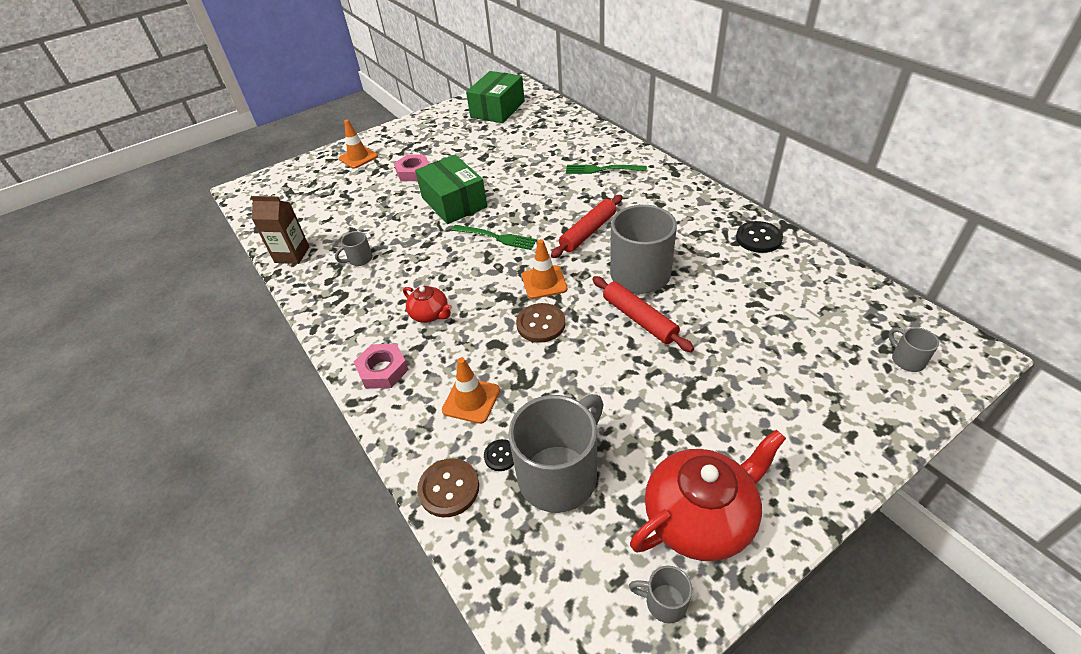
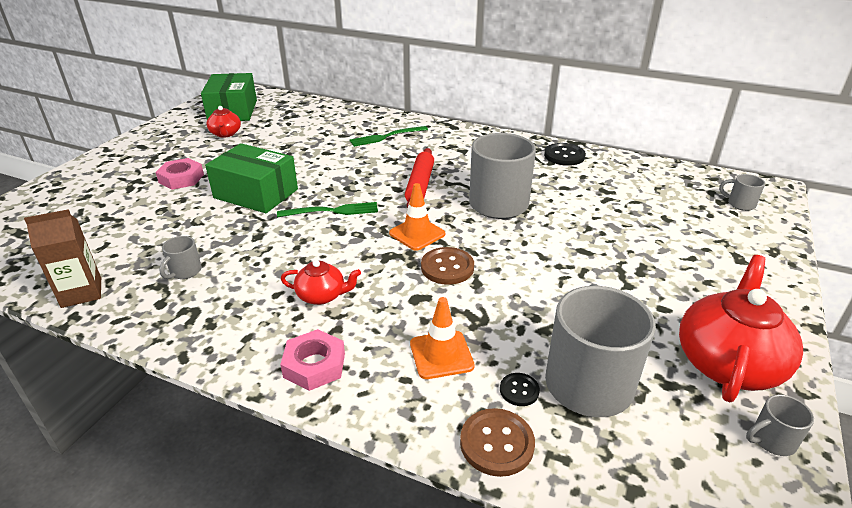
camera: 35 degrees left, 10 degrees down
orange traffic cone [339,120,378,169] -> none
red rolling pin [592,276,694,352] -> none
none -> red teapot [206,106,241,138]

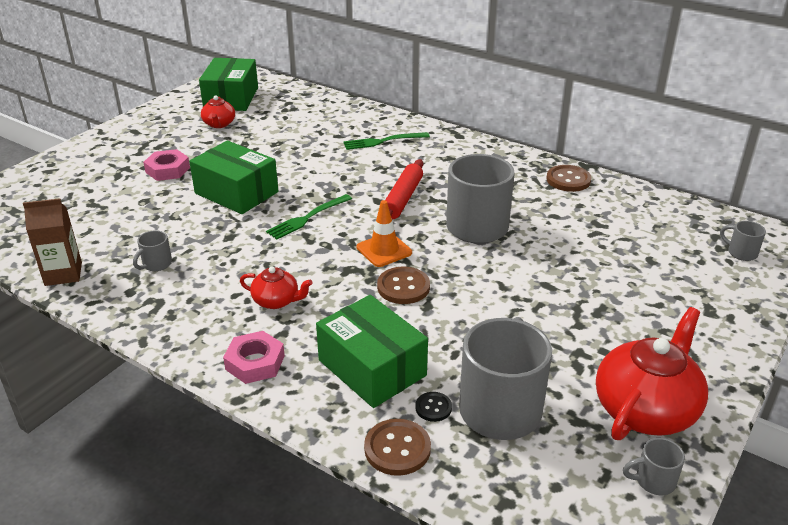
camera: 10 degrees right, 0 degrees up
green fork [277,202,378,217] -> green fork turned 135 degrees clockwise [266,194,352,239]
orange traffic cone [410,297,475,379] -> green box [316,295,428,408]
black button [544,143,586,166] -> brown button [546,165,592,192]

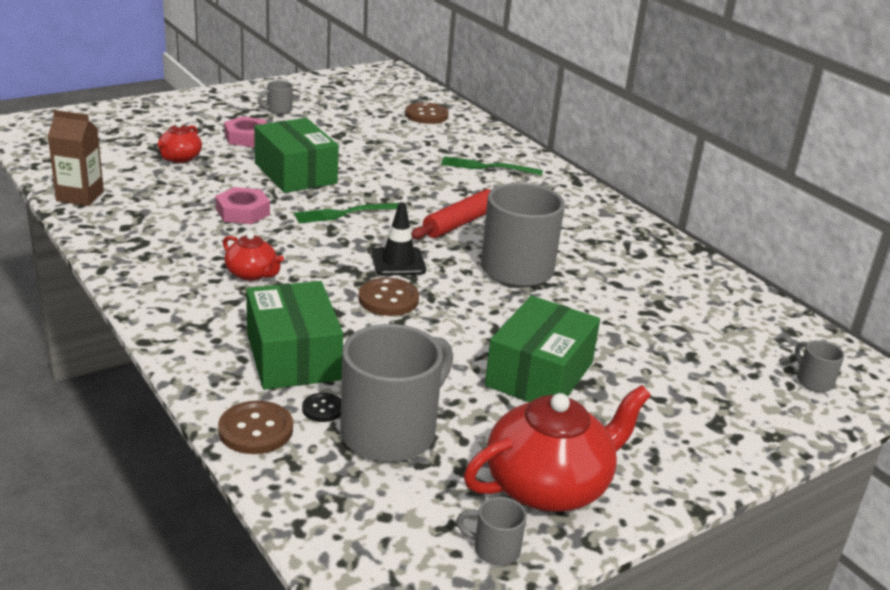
camera: 20 degrees right, 5 degrees down
grey mug [133,230,172,271] -> grey mug moved to [258,80,293,114]
green box [199,58,258,111] -> green box moved to [485,296,600,402]
red teapot [201,95,235,128] -> red teapot moved to [158,122,202,163]
pink nut [223,331,285,384] -> pink nut moved to [215,187,270,224]
orange traffic cone [357,200,412,267] -> black traffic cone [372,202,426,276]
brown button [546,165,592,192] -> brown button moved to [405,102,448,124]

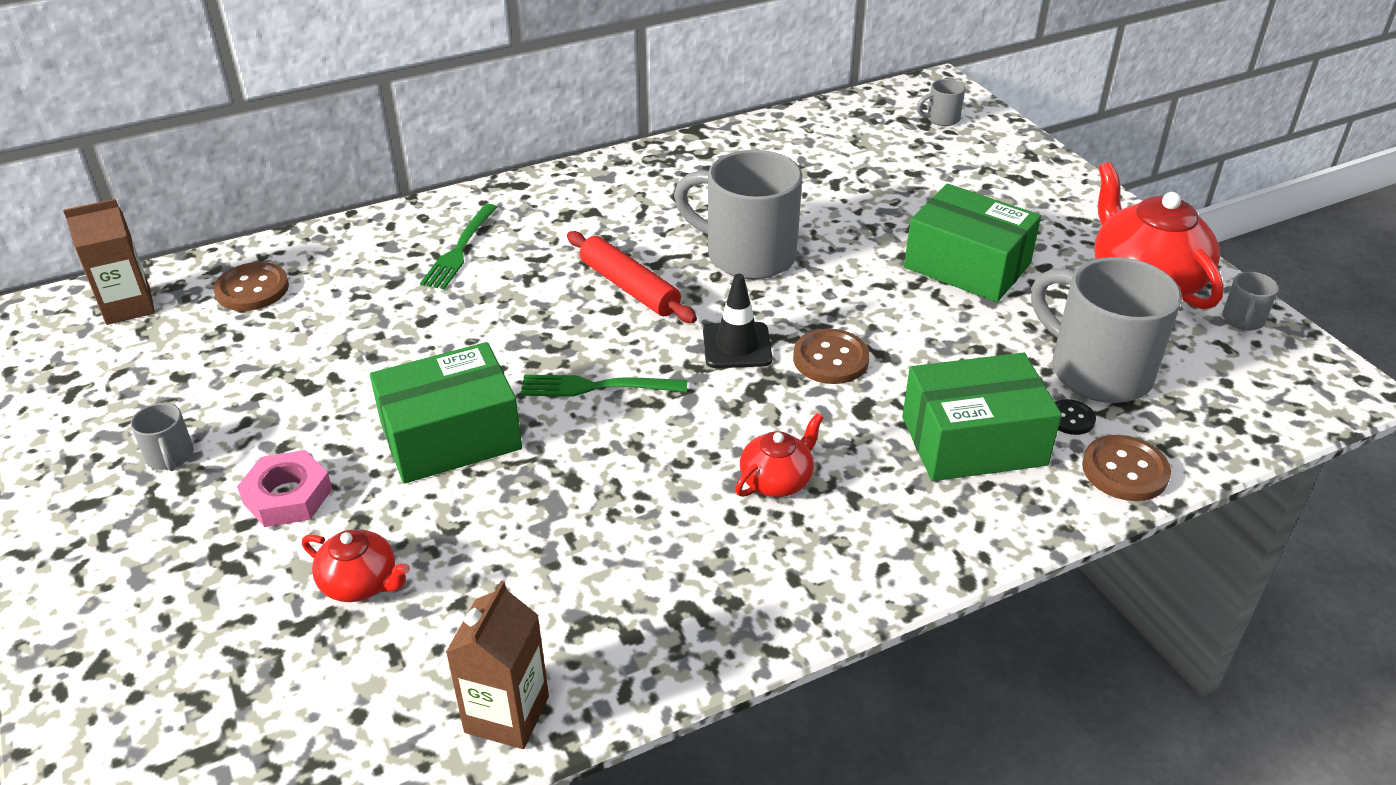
camera: 80 degrees left, 10 degrees up
pink nut [215,187,270,224] -> none
green fork [294,203,399,223] -> green fork turned 105 degrees clockwise [520,375,687,397]
none -> brown carton [63,199,155,325]

